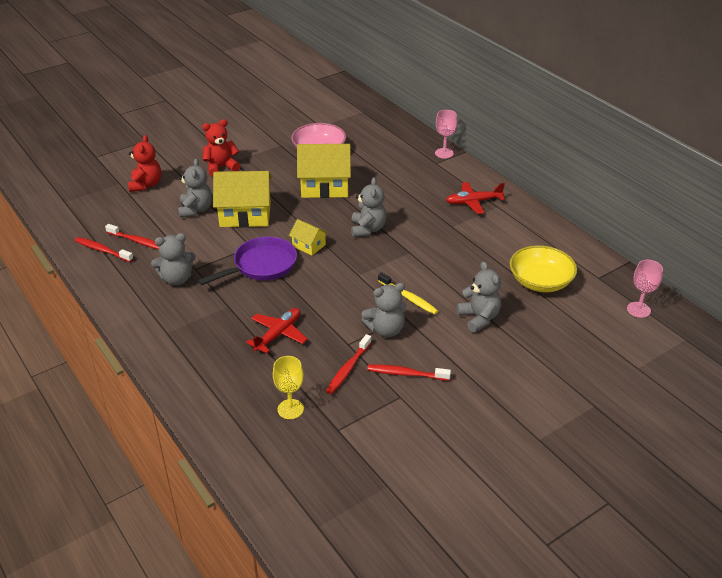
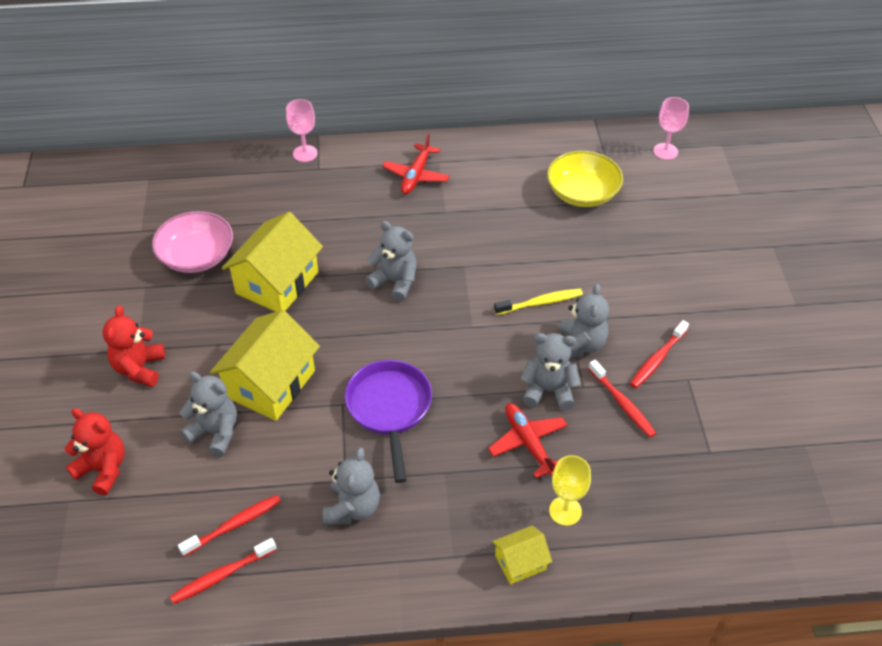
camera: 60 degrees left, 10 degrees up
yellow goblet [273,356,304,419] -> yellow goblet moved to [549,455,591,526]
yellow house [289,219,328,256] -> yellow house moved to [492,525,552,585]
grey teddy bear [456,261,501,333] -> grey teddy bear moved to [520,333,581,410]

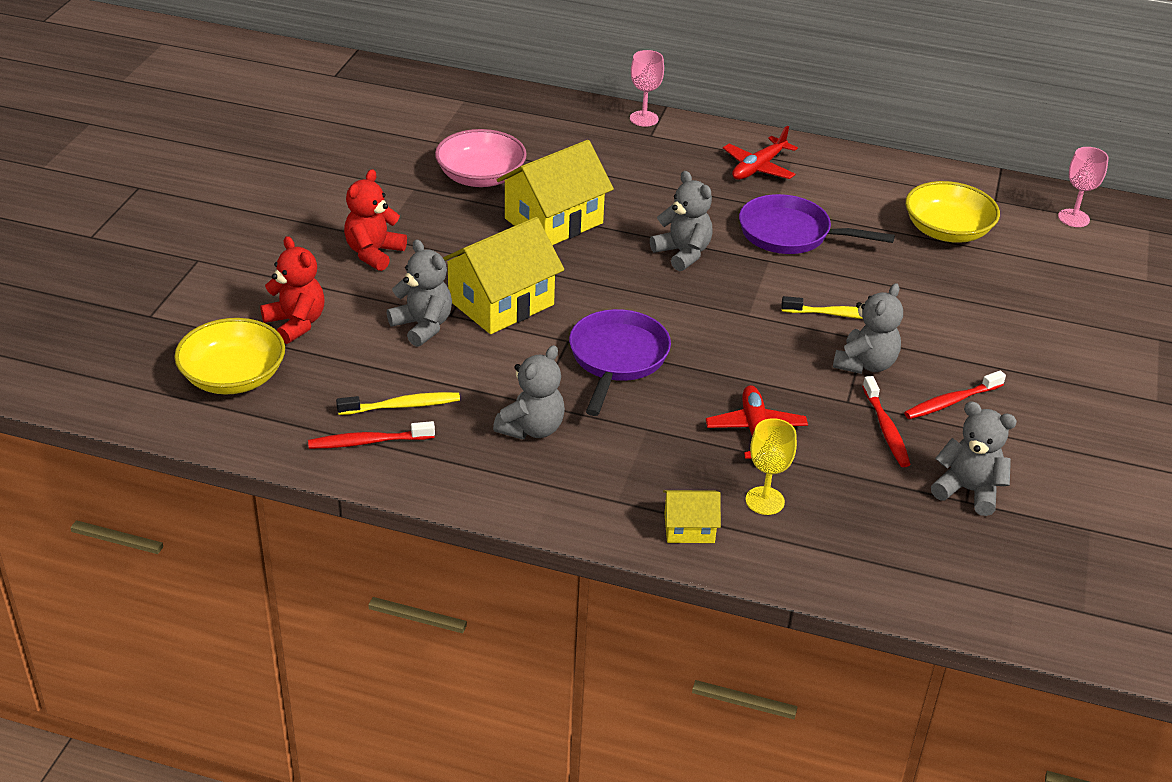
camera: 20 degrees right, 10 degrees down
red toothbrush [178,495,281,556] -> yellow toothbrush [336,392,460,415]
grey teddy bear [520,333,581,410] -> grey teddy bear moved to [931,401,1017,516]
none -> yellow bowl [174,318,285,394]
none -> purple pan [739,194,895,254]

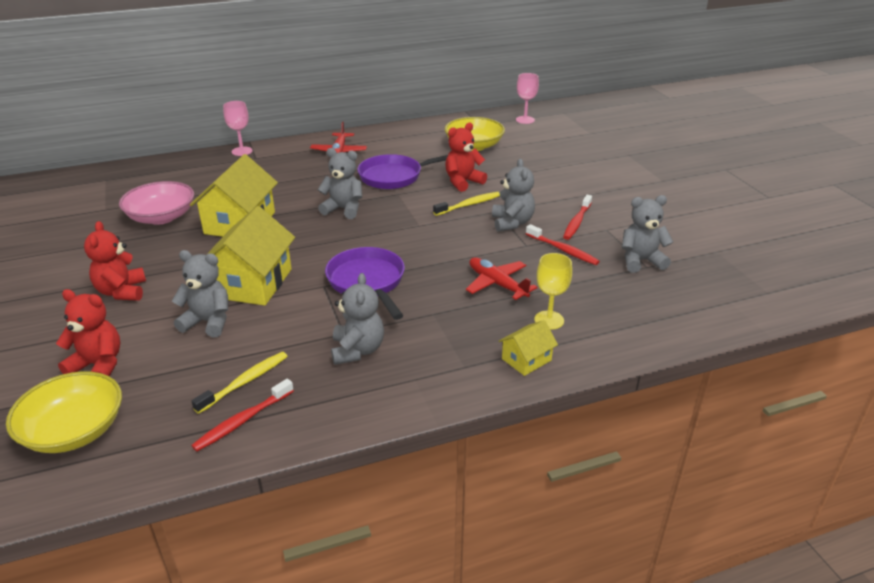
camera: 35 degrees left, 5 degrees down
none -> red teddy bear [445,123,487,192]

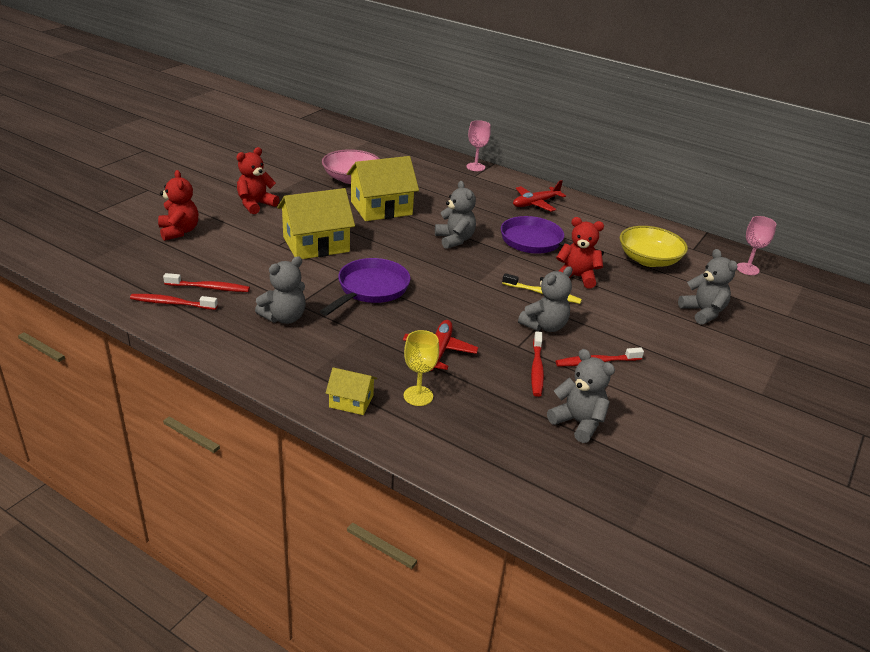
camera: 50 degrees right, 0 degrees up
yellow bowl [6,371,122,453] -> none
grey teddy bear [172,250,228,337] -> grey teddy bear moved to [678,249,737,325]
yellow toothbrush [191,352,288,414] -> red toothbrush [163,273,250,292]

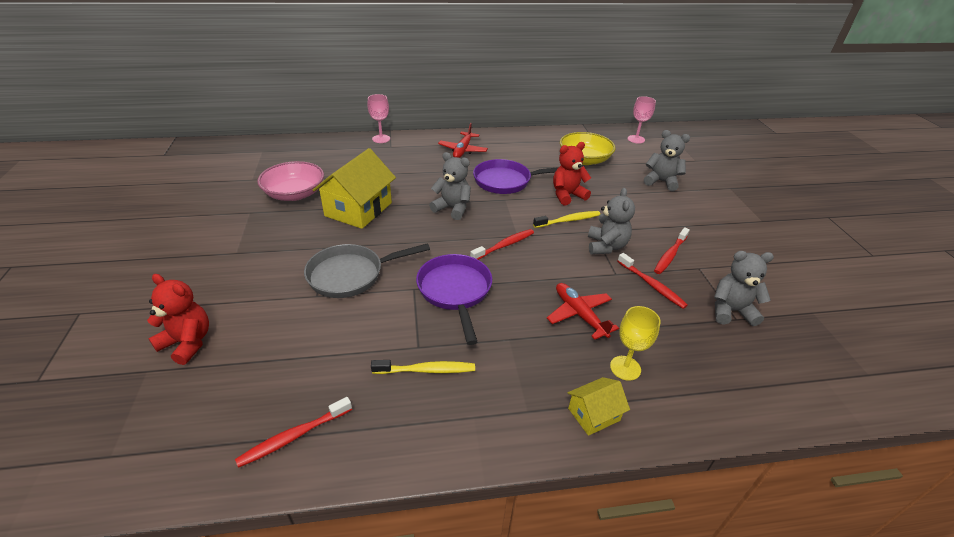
camera: 40 degrees left, 5 degrees up
red toothbrush [163,273,250,292] -> red toothbrush moved to [470,229,534,260]
red teddy bear [237,147,279,214] -> none
grey teddy bear [255,256,306,324] -> yellow toothbrush [371,360,475,374]
yellow house [277,188,355,259] -> grey pan [304,243,430,298]

